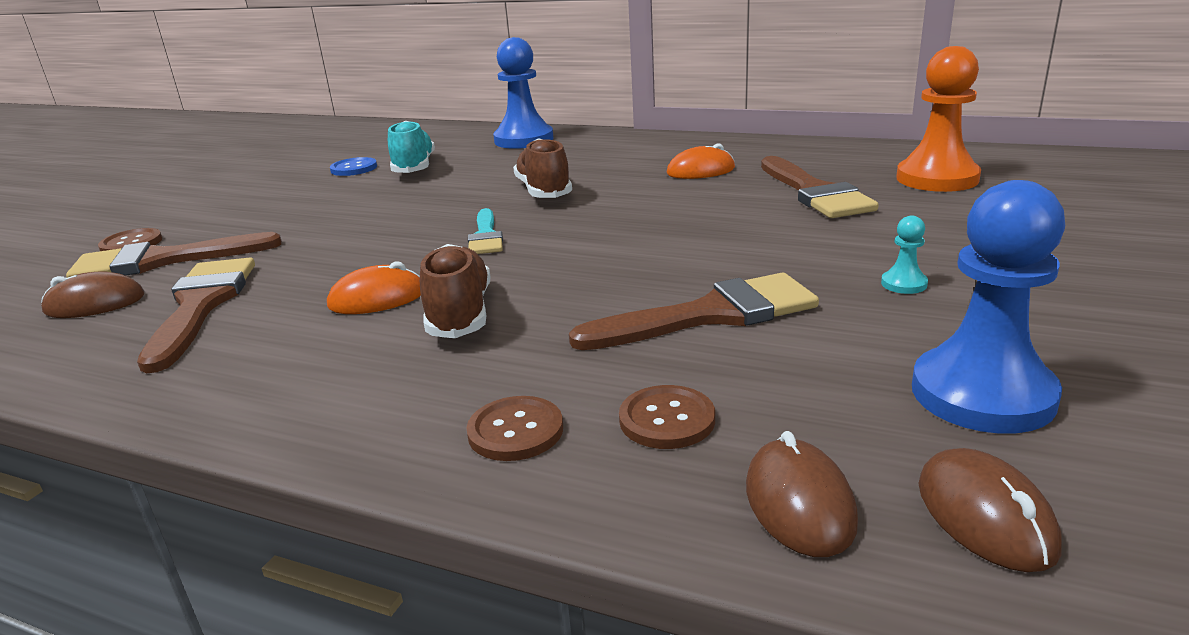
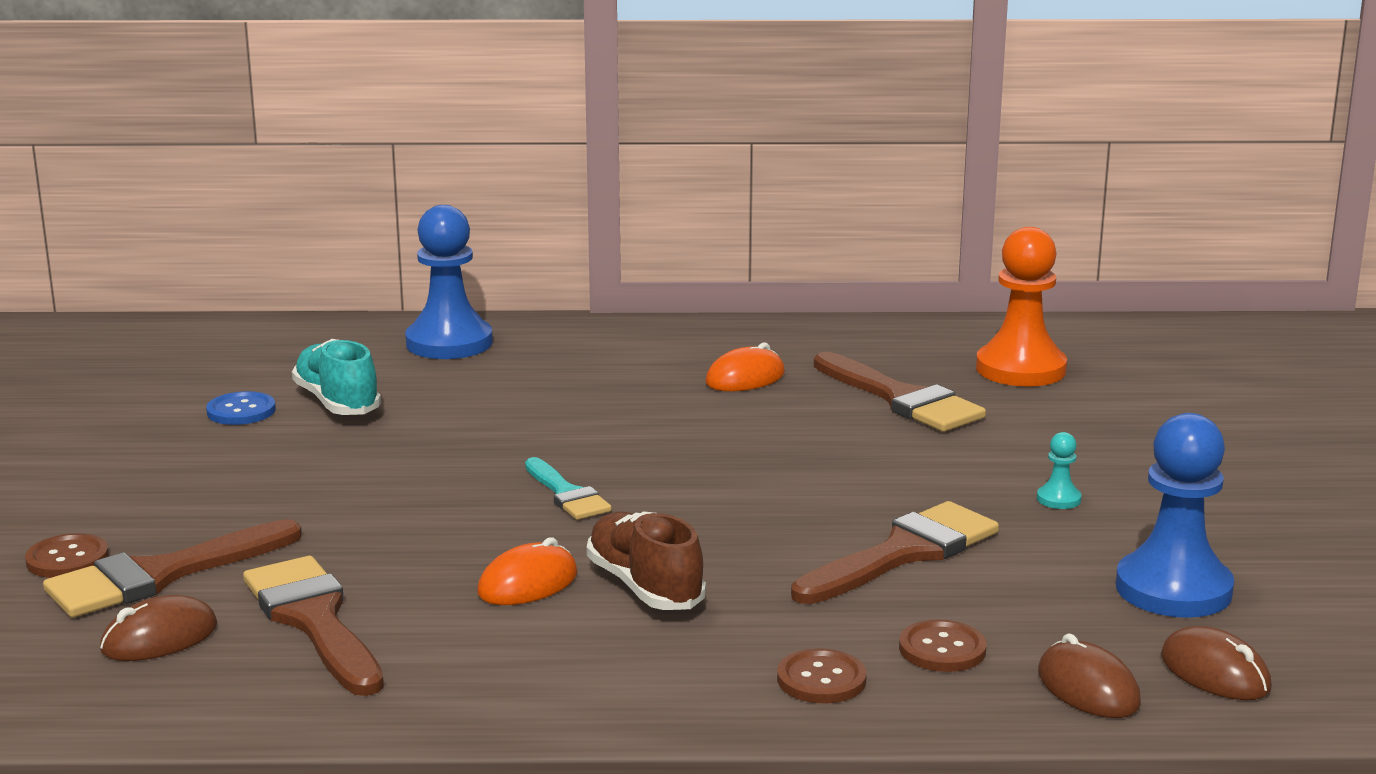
camera: 25 degrees left, 5 degrees down
brown shoe [513,138,572,198] -> none

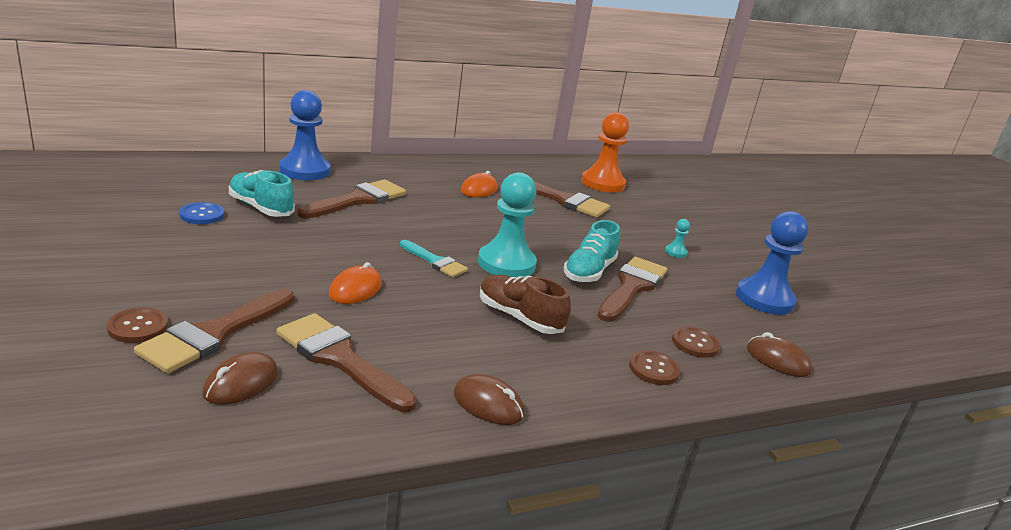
camera: 25 degrees left, 5 degrees up
orange mouse [477,537,578,605] -> orange mouse moved to [329,262,382,304]
brown mouse [1161,626,1272,700] -> brown mouse moved to [454,374,525,425]
none -> brown brush [297,179,406,219]
none -> turquoise pawn [478,172,537,278]
none -> turquoise shoe [564,220,620,282]

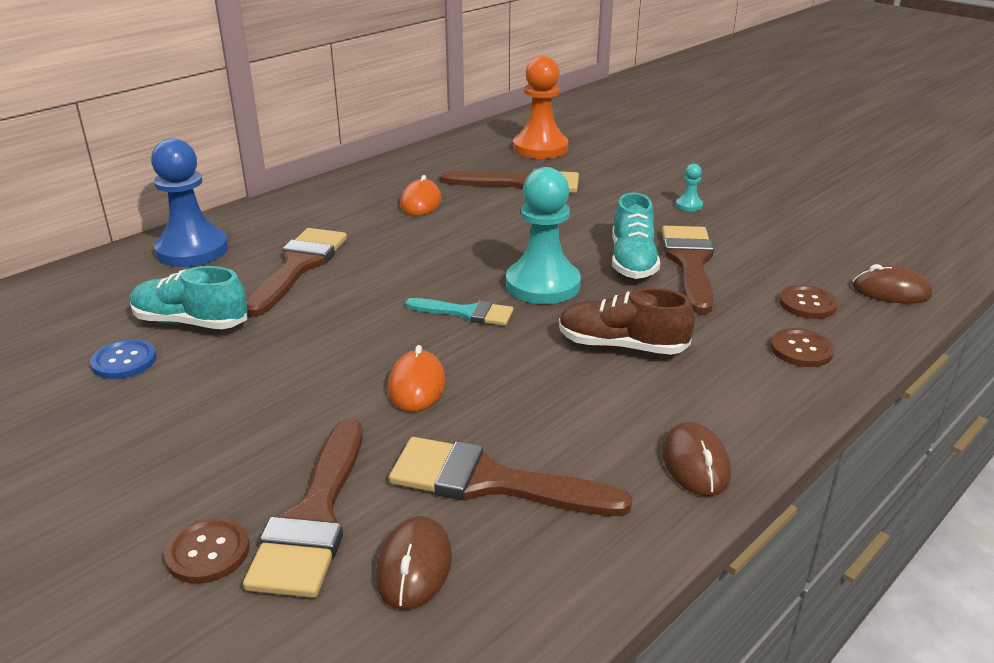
camera: 20 degrees left, 5 degrees up
brown mouse [454,374,525,425] -> brown mouse turned 75 degrees clockwise [662,422,731,496]
blue pawn [736,211,808,315] -> none

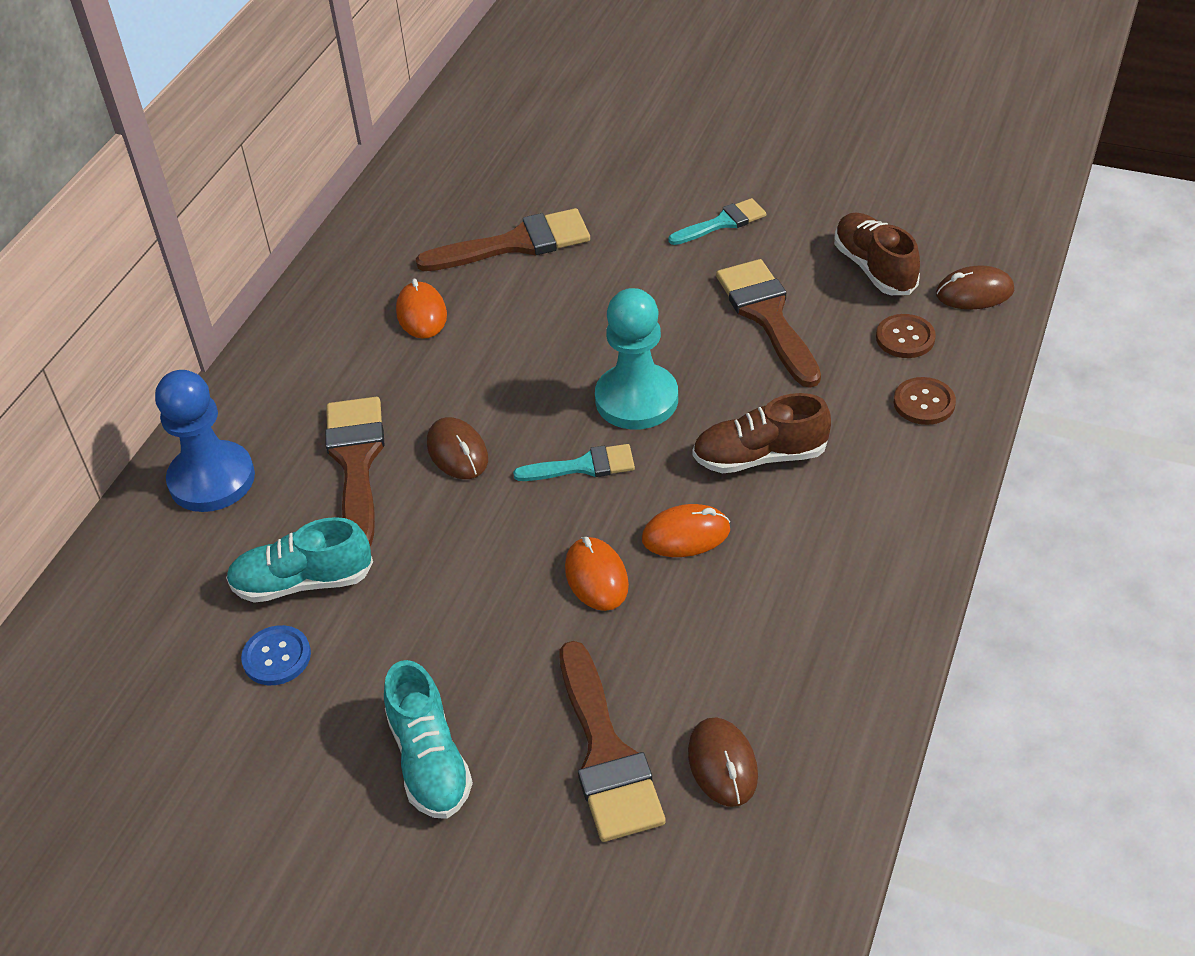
camera: 20 degrees left, 15 degrees up
brown button [164,517,250,584] -> none
brown brush [389,437,632,516] -> none
orange pawn [513,56,568,159] -> none
turquoise shoe [612,192,660,279] -> turquoise shoe moved to [384,660,473,819]
brown mouse [662,422,731,496] -> brown mouse moved to [427,417,488,479]
turquoise pawn [676,164,703,211] -> turquoise brush [668,198,766,245]
none -> orange mouse [642,504,730,557]
none -> brown shoe [834,212,920,295]

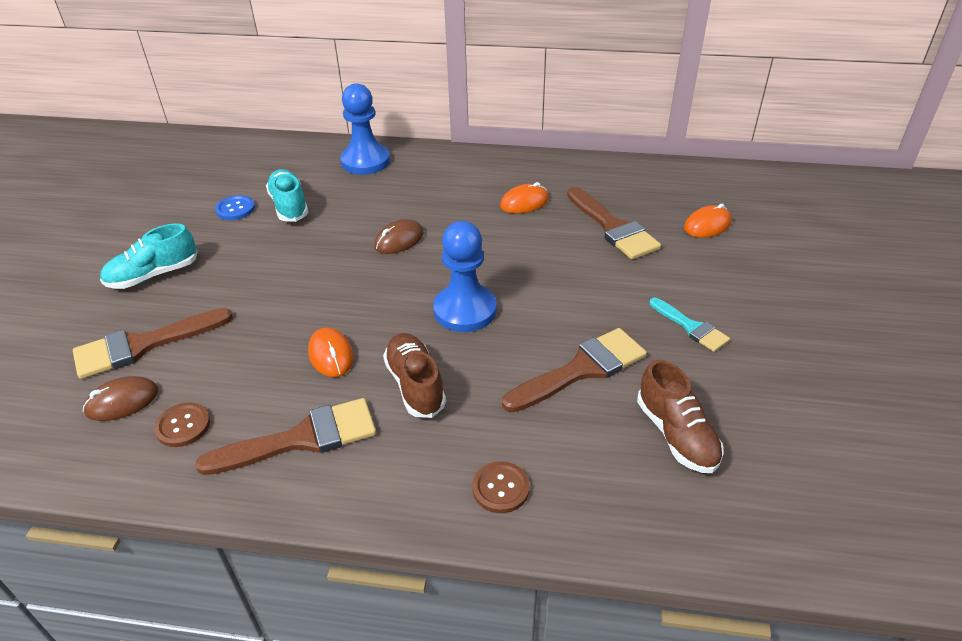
camera: 75 degrees right, 5 degrees down
brown brush [325,397,384,546] -> brown brush moved to [196,398,376,475]
turquoise brush [513,444,635,481] -> none
orange mouse [565,537,629,611] -> orange mouse moved to [684,204,732,238]
turquoise pawn [595,288,678,430] -> blue pawn [433,221,497,332]
brown shoe [834,212,920,295] -> brown shoe turned 105 degrees clockwise [637,360,724,473]
brown button [876,314,936,358] -> brown button moved to [154,402,210,447]
brown mouse [936,265,1014,309] -> none

